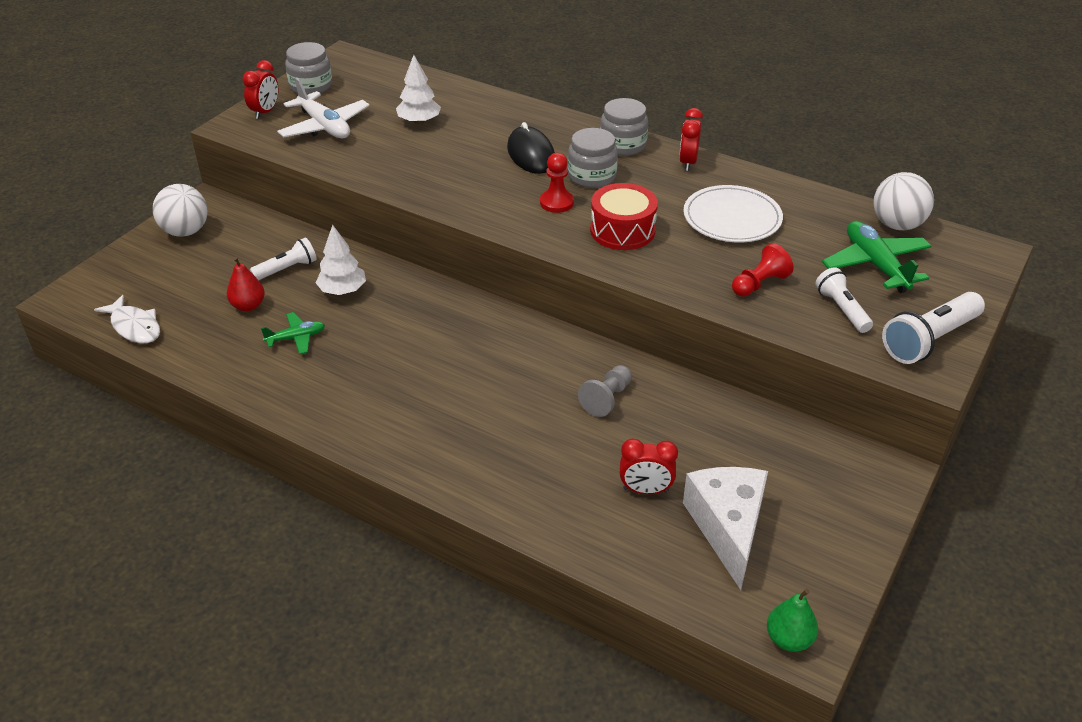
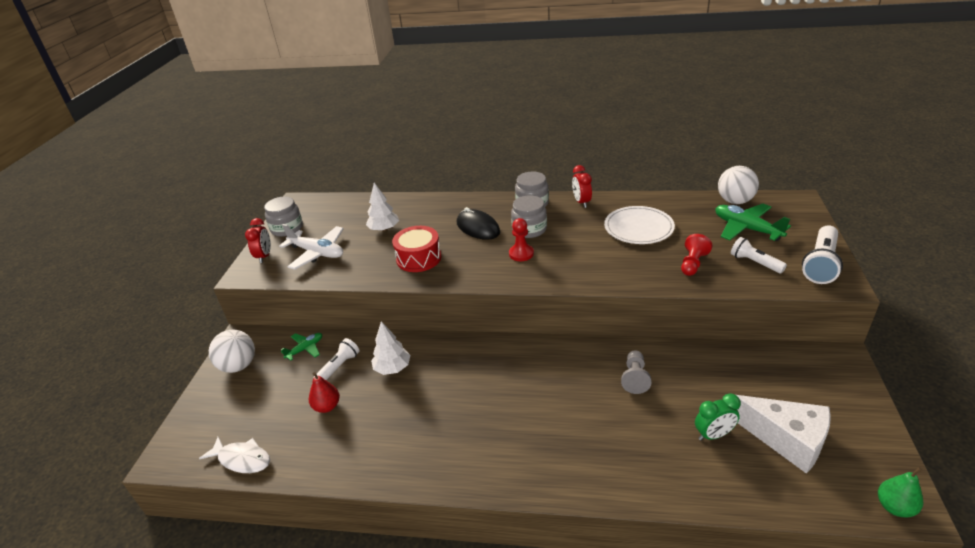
camera: 20 degrees left, 5 degrees down
green plane [261,312,325,354] -> green plane moved to [281,333,322,361]
red drum [590,183,658,250] -> red drum moved to [392,226,442,272]
red clock [620,439,678,494] -> green clock [695,393,741,441]
white cheese [683,467,768,590] -> white cheese turned 150 degrees clockwise [737,395,831,474]

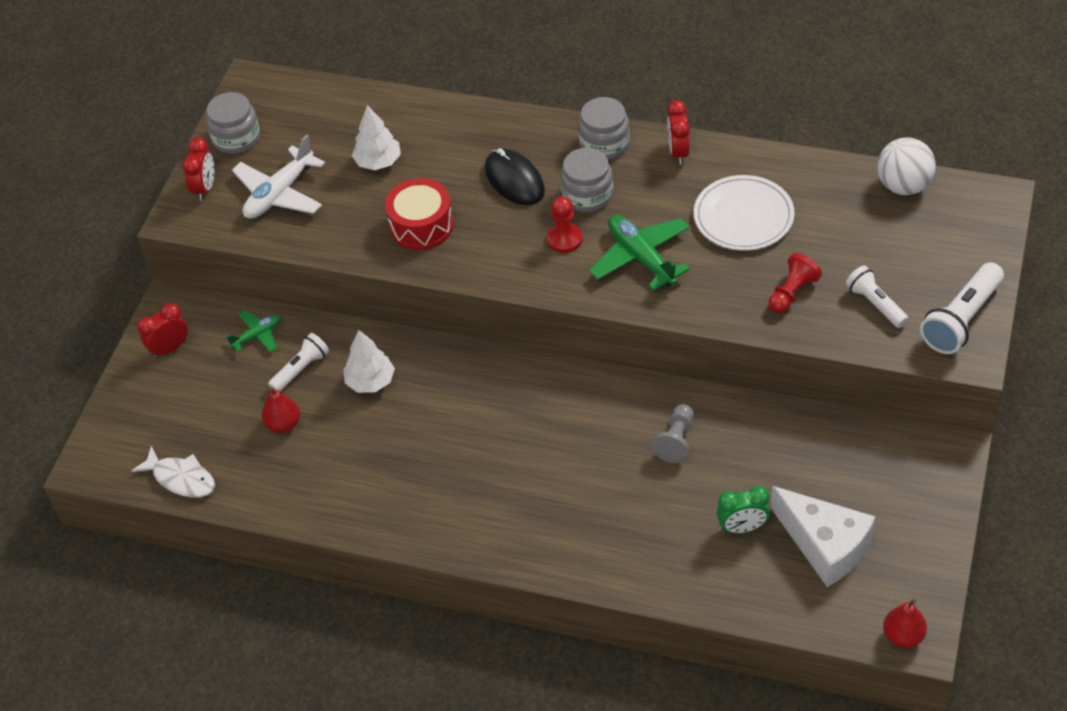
camera: 10 degrees right, 15 degrees up
white ball [209,330,255,373] -> red clock [137,303,188,359]
white plane [279,224,344,270] -> white plane turned 90 degrees clockwise [232,135,325,219]
green plane [715,203,791,241] -> green plane moved to [589,215,690,291]
green pear [878,467,923,517] -> red pear [883,599,927,648]

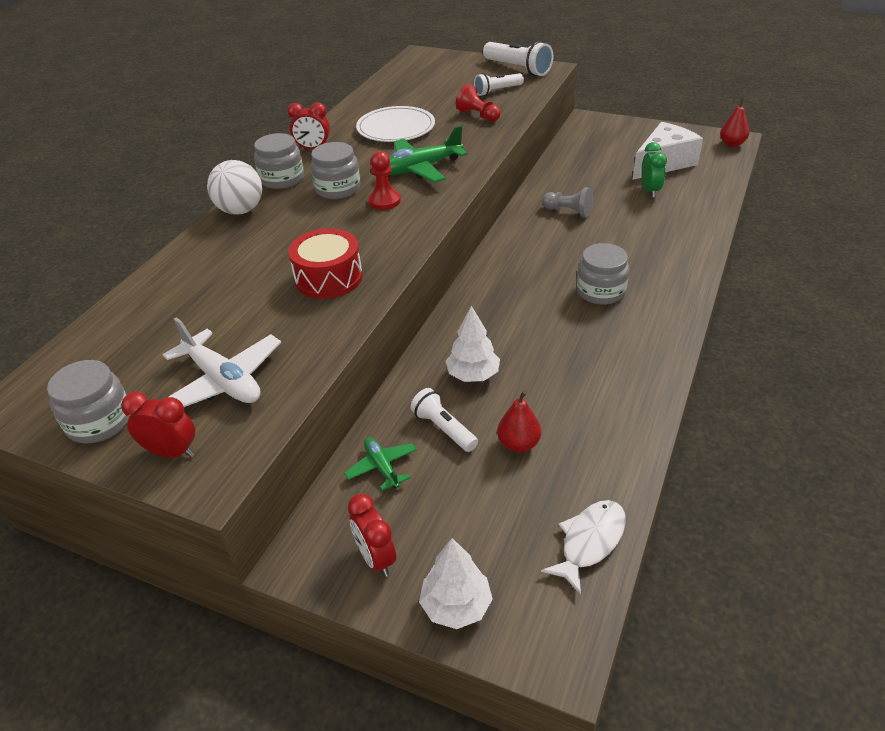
camera: 85 degrees left, 10 degrees down
white tree [352,105,401,170] -> white tree moved to [419,538,493,629]
black mouse [485,148,545,205] -> none
white ball [877,138,936,195] -> white ball moved to [207,160,262,215]
none -> grey jar [577,243,629,305]

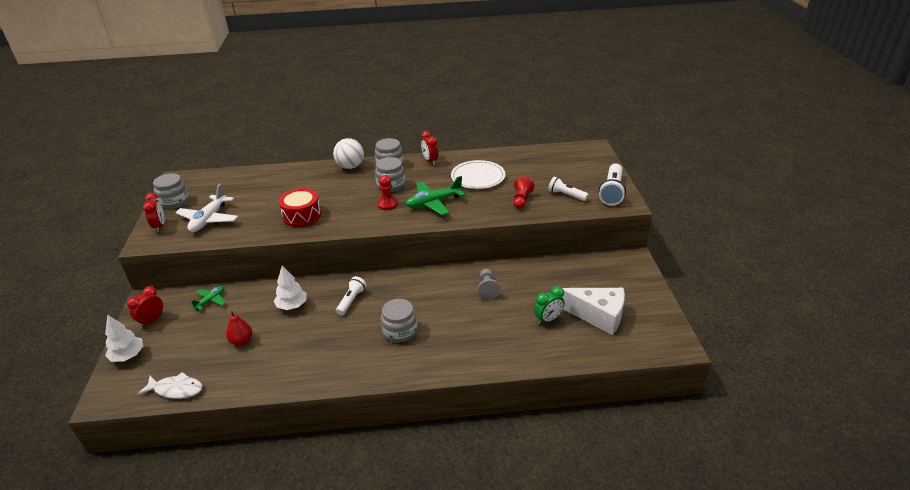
camera: 60 degrees right, 5 degrees down
green plane [388,126,468,183] -> green plane turned 60 degrees counterclockwise [406,176,465,215]
white flashlight [410,388,478,452] -> white flashlight moved to [336,276,366,315]
red pear [720,98,750,147] -> none

